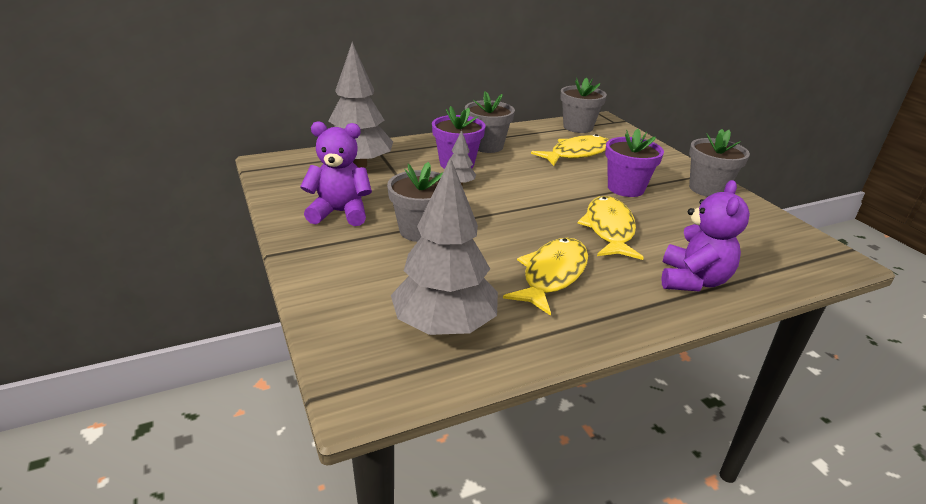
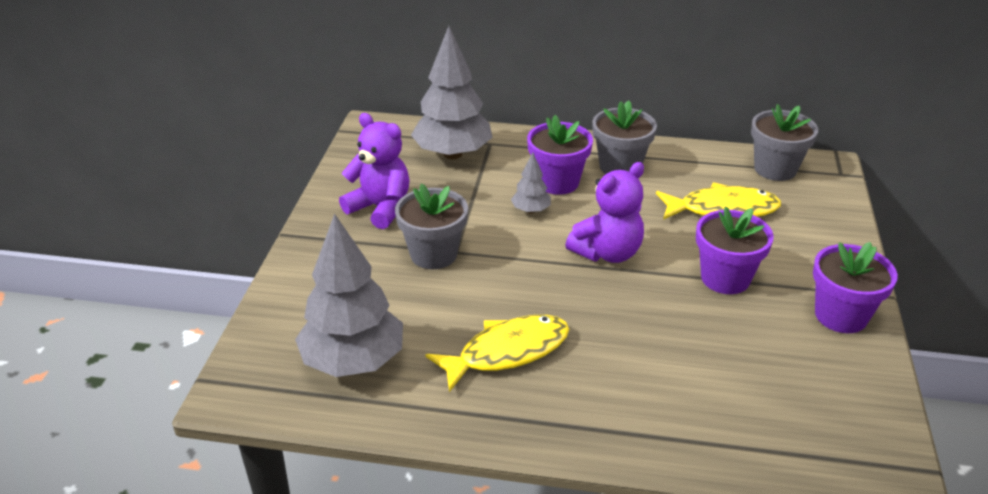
camera: 35 degrees right, 5 degrees up
yellow fish [578,196,644,260] -> none
purple teddy bear [661,180,750,291] -> purple teddy bear moved to [565,162,644,263]
grey flower pot [689,129,750,197] -> purple flower pot [813,242,898,333]

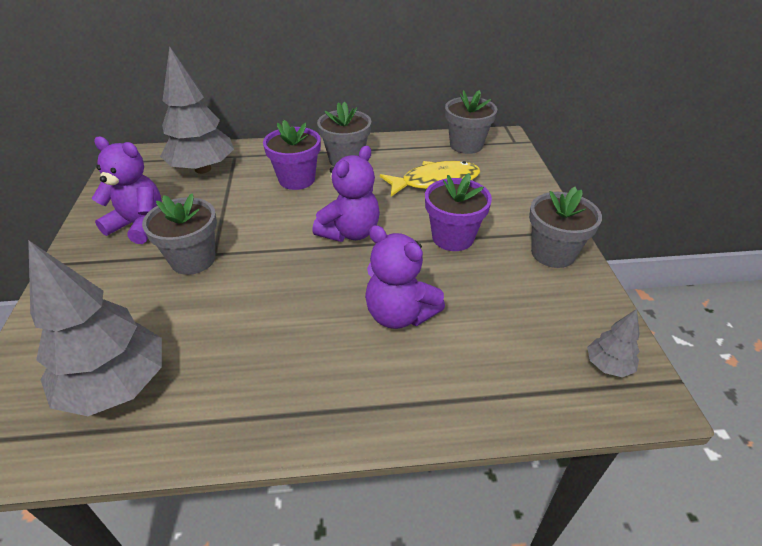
camera: 15 degrees left, 5 degrees up
yellow fish [426,315,570,392] -> none
grey tree [511,152,551,213] -> grey tree moved to [587,309,640,377]
purple flower pot [813,242,898,333] -> grey flower pot [529,187,602,268]
none -> purple teddy bear [365,225,445,329]

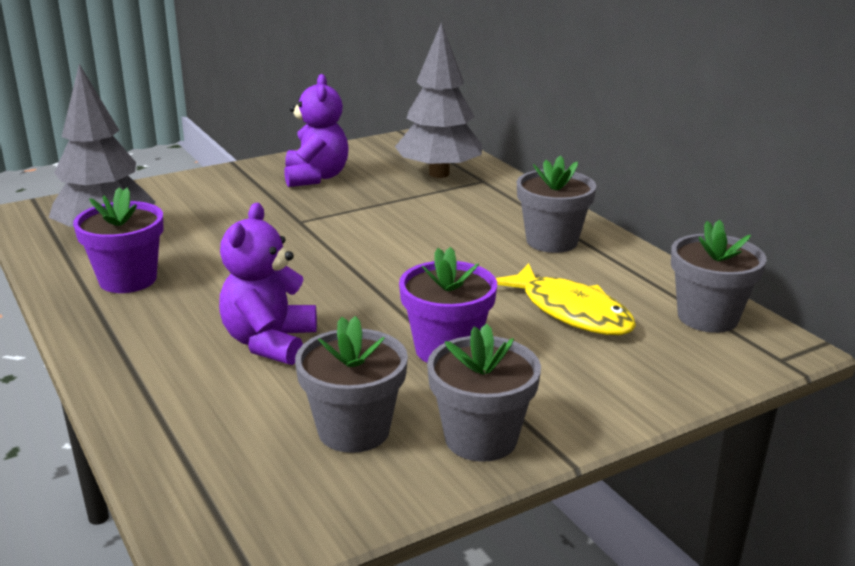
camera: 65 degrees right, 15 degrees down
grey flower pot [142,194,217,275] -> grey flower pot moved to [295,316,408,453]
purple flower pot [263,120,321,190] -> purple flower pot moved to [73,187,164,293]
purple teddy bear [312,146,380,242] -> none
grey tree [587,309,640,377] -> none

